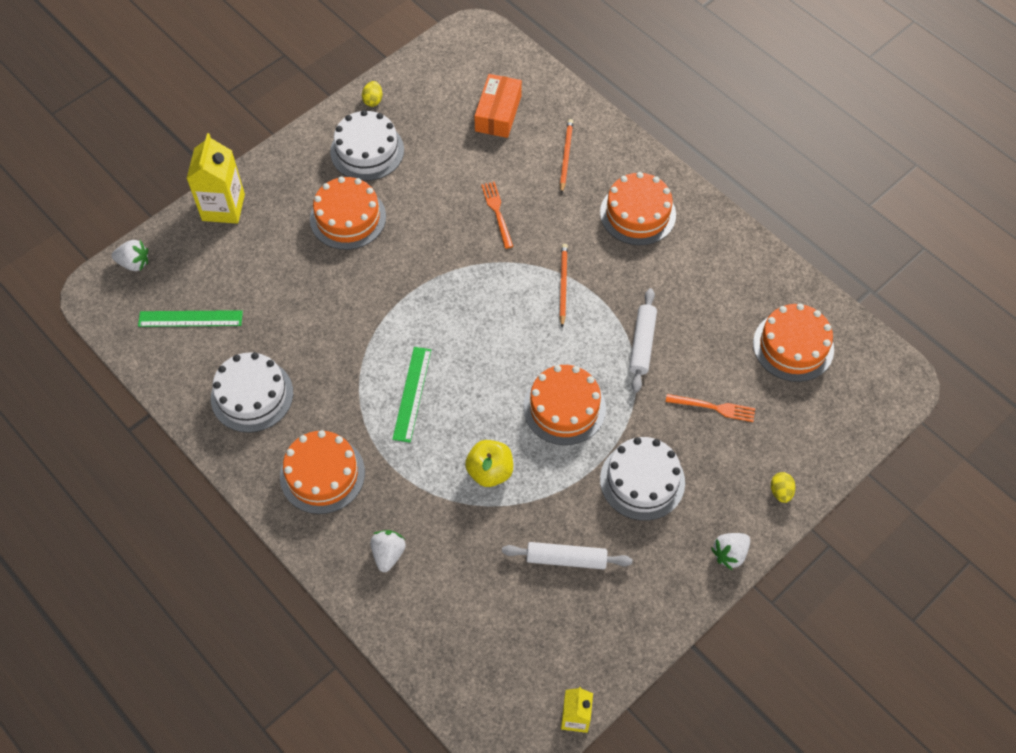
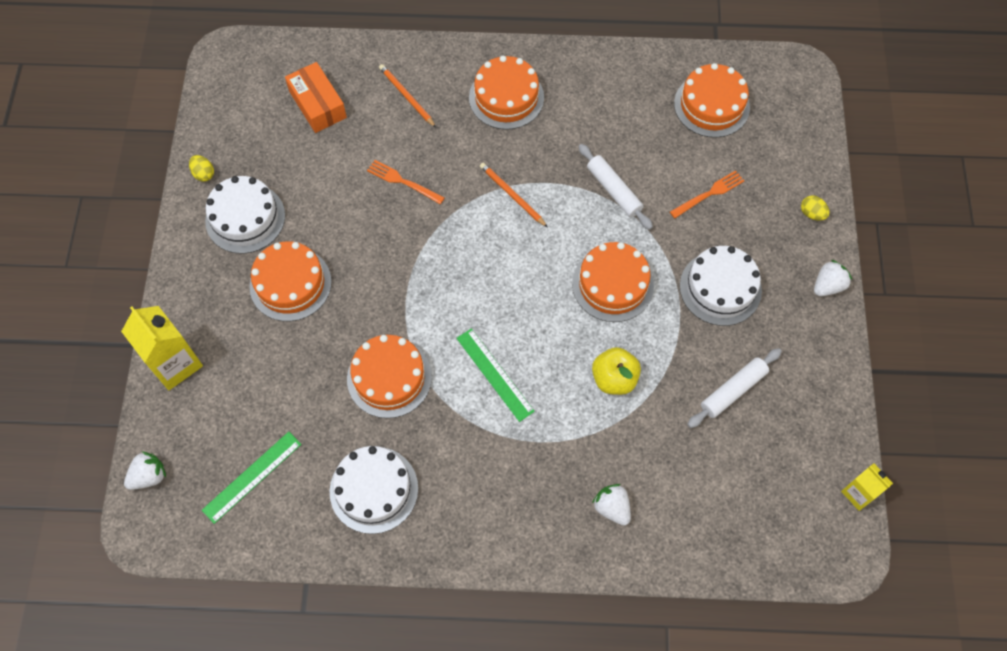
camera: 45 degrees left, 5 degrees up
orange cake [280,430,365,514] -> orange cake moved to [347,335,432,418]
white strawberry [711,533,750,570] -> white strawberry turned 135 degrees counterclockwise [814,260,852,296]

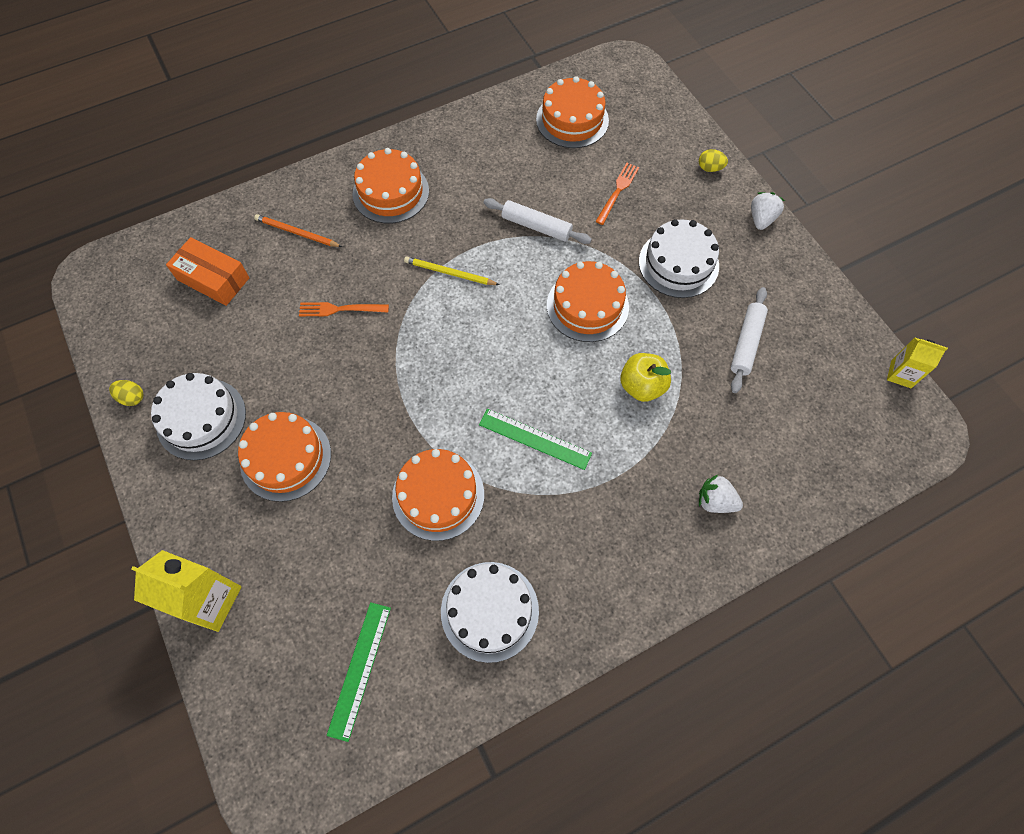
camera: 30 degrees left, 0 degrees up
white strawberry [124,451,166,490] -> none
orange pencil [480,163,548,227] -> yellow pencil [404,256,500,285]

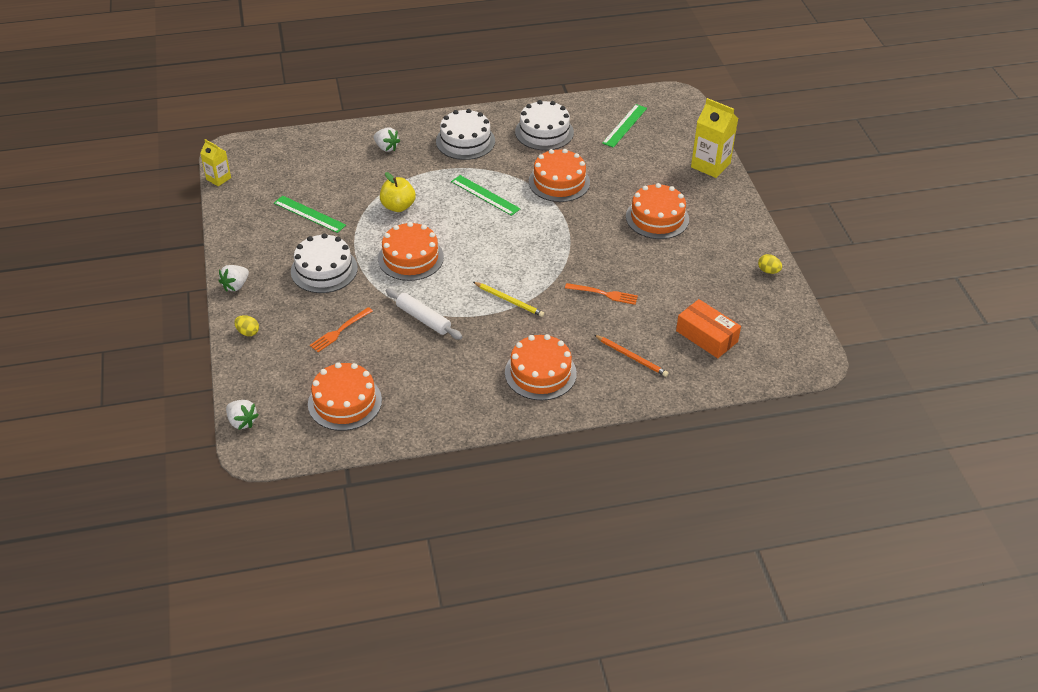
camera: 165 degrees left, 20 degrees down
white cake [151,373,246,460] -> white cake moved to [436,109,495,160]
white rolling pin [731,287,768,393] -> green ruler [274,196,346,233]
none -> white strawberry [226,400,259,430]

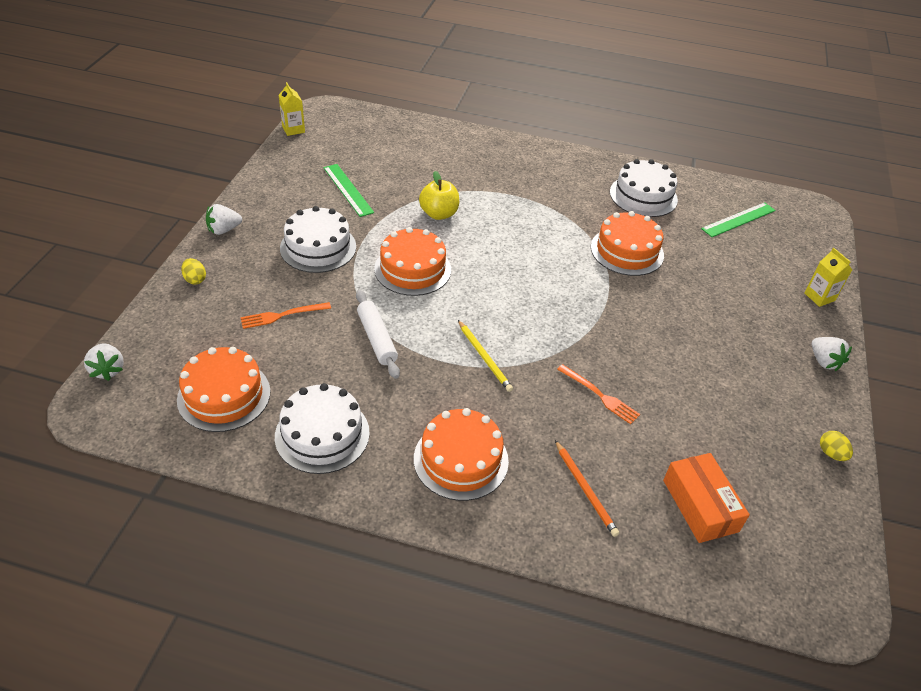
camera: 25 degrees right, 0 degrees up
white strawberry [373,128,400,152] -> white strawberry moved to [812,337,852,371]
white cake [436,109,495,160] -> white cake moved to [275,383,370,474]
green ruler [451,175,520,216] -> none
orange cake [626,183,689,239] -> none
yellow carton [691,98,738,178] -> yellow carton [804,248,852,307], size x0.59

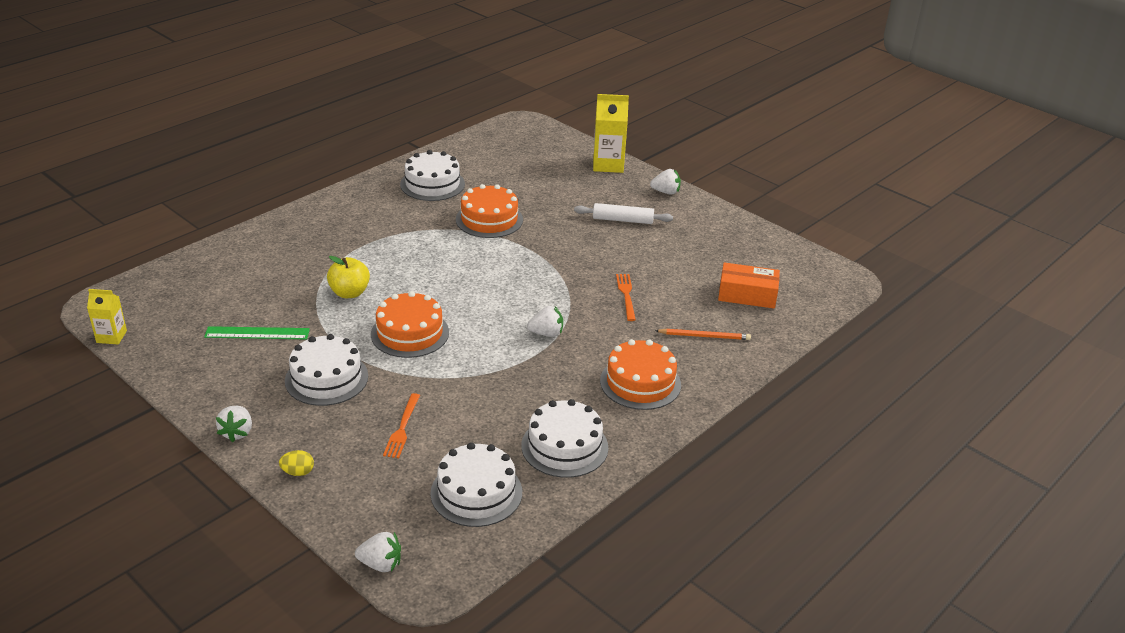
camera: 60 degrees left, 10 degrees down
orange cake [177,347,270,432] -> white cake [430,442,522,527]
white rolling pin [356,290,400,379] -> white rolling pin moved to [574,203,673,224]
yellow pencil [458,320,513,392] -> white strawberry [527,306,563,337]
orange fork [557,364,640,424] -> orange fork turned 75 degrees counterclockwise [616,274,636,321]
green ruler [701,202,776,237] -> none
yellow carton [804,248,852,307] -> yellow carton [593,94,629,173], size x1.69
yellow egg [820,431,853,461] -> none

